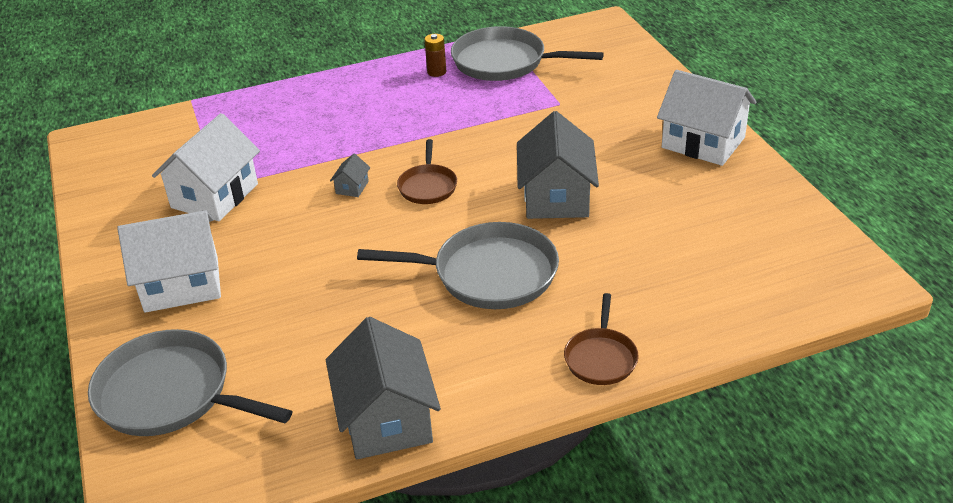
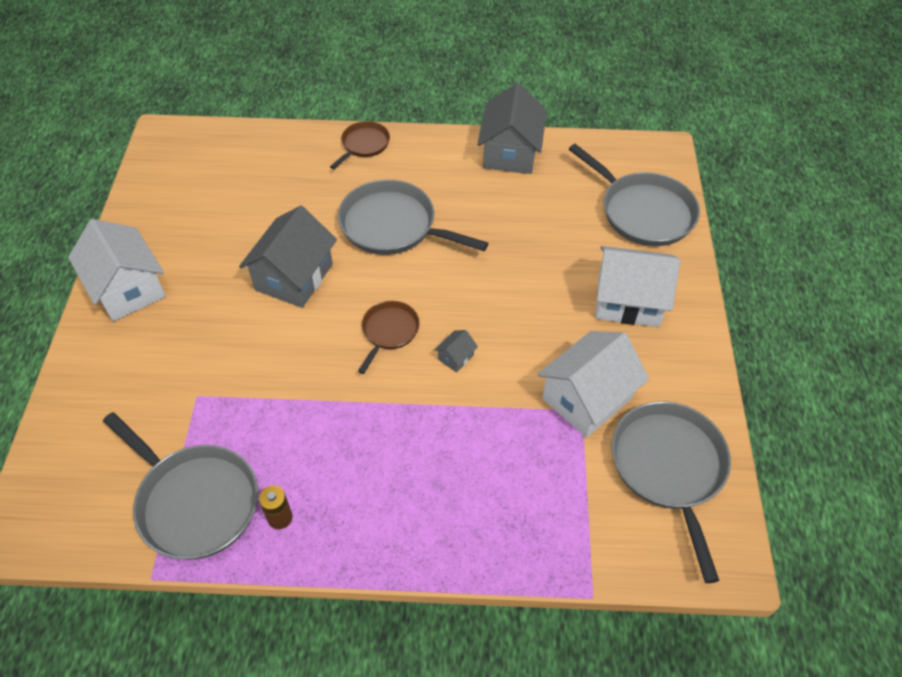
camera: 160 degrees left, 15 degrees up
none -> grey pan [612,401,731,583]

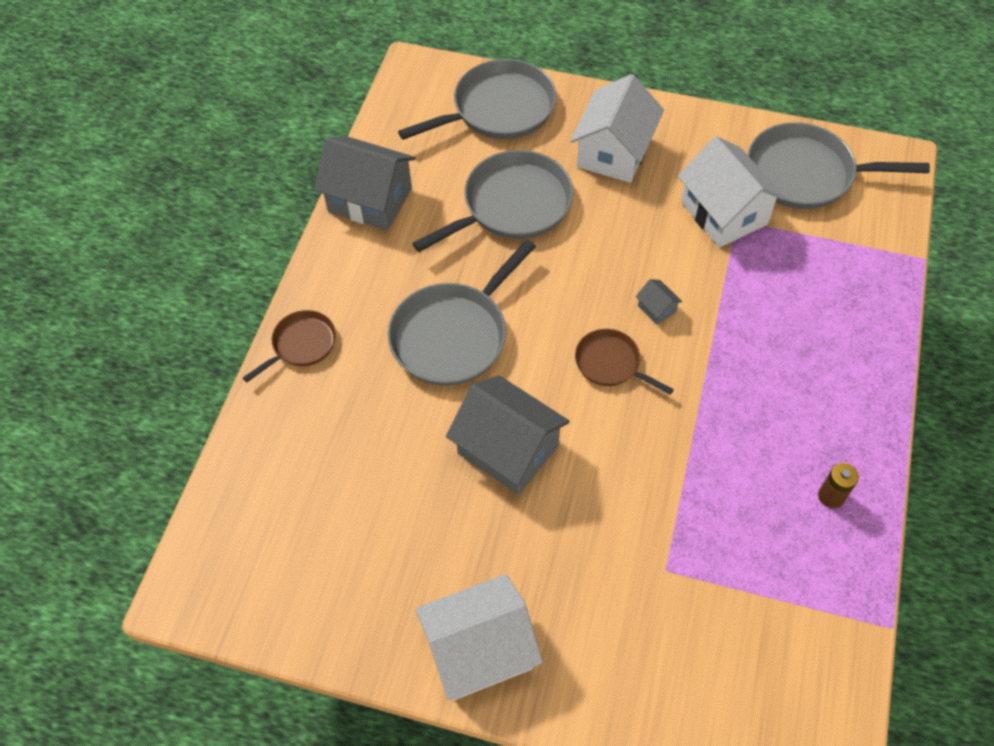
camera: 75 degrees left, 5 degrees up
grey pan [103,412,258,560] -> grey pan moved to [412,150,574,252]
brown pan [330,121,390,169] -> brown pan turned 90 degrees clockwise [243,310,336,382]

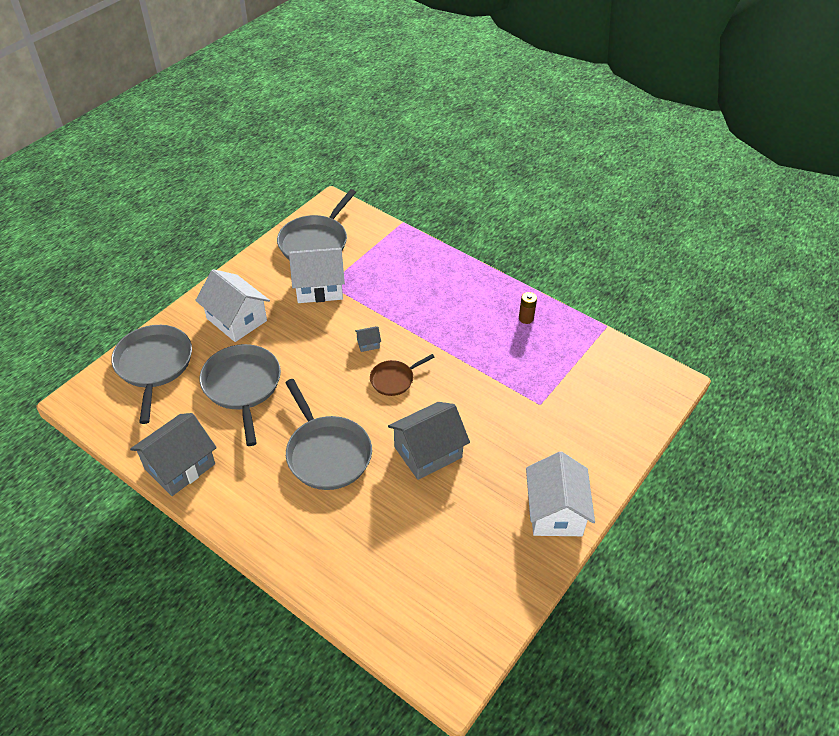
camera: 70 degrees left, 10 degrees down
brown pan [243,310,336,382] -> none

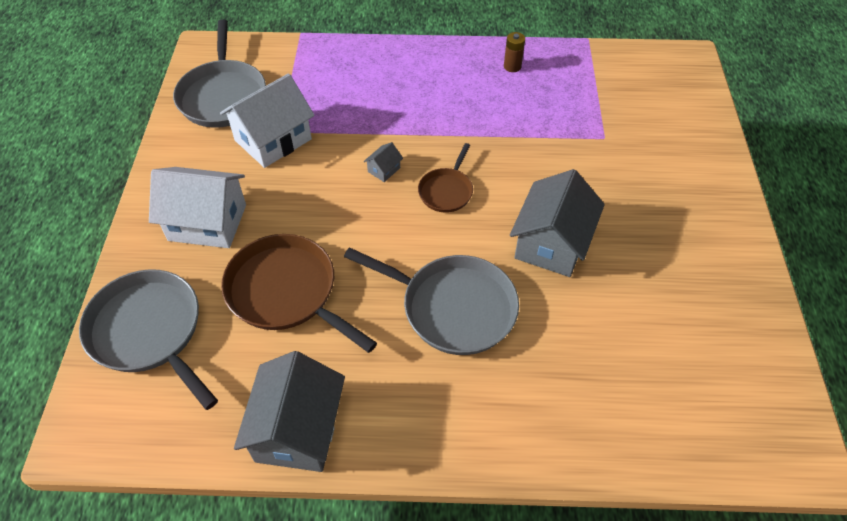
camera: 35 degrees left, 5 degrees up
grey pan [200,344,281,446] -> brown pan [221,234,377,353]
white house [526,451,595,536] -> none

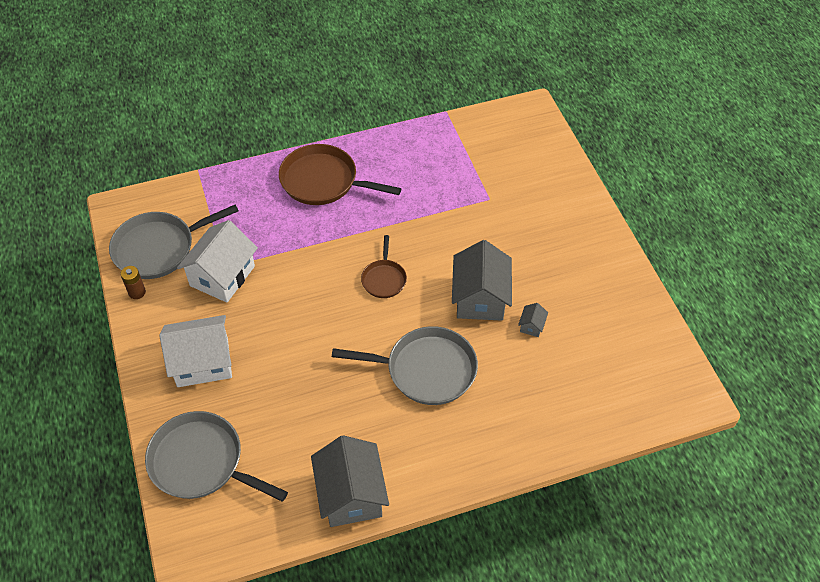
camera: 20 degrees left, 0 degrees up
grey pan [173,19,266,128] -> grey pan turned 90 degrees clockwise [109,205,238,279]
brown pan [221,234,377,353] -> brown pan moved to [279,144,402,205]
grey house [364,142,403,182] -> grey house moved to [518,303,548,337]
brown battery [504,32,525,72] -> brown battery moved to [120,266,146,299]

